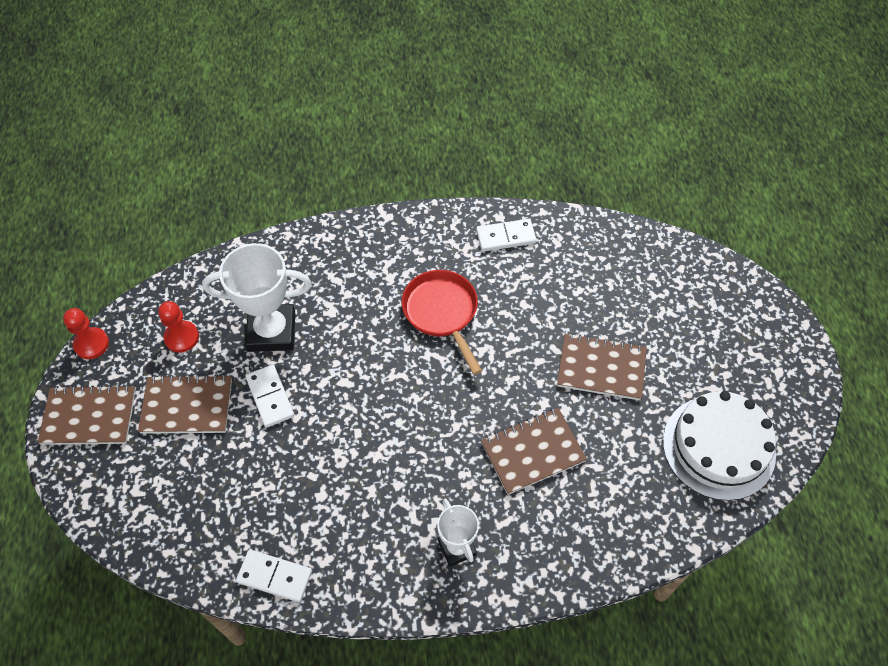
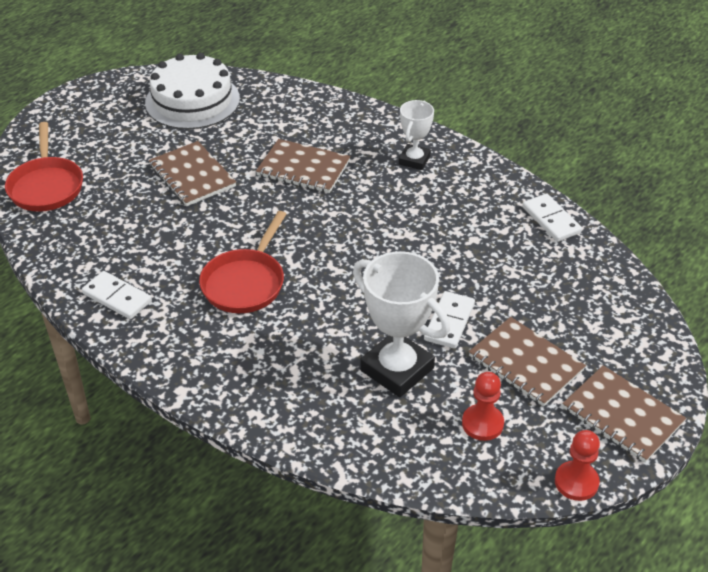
camera: 135 degrees left, 15 degrees down
none -> red pan [5,122,83,212]

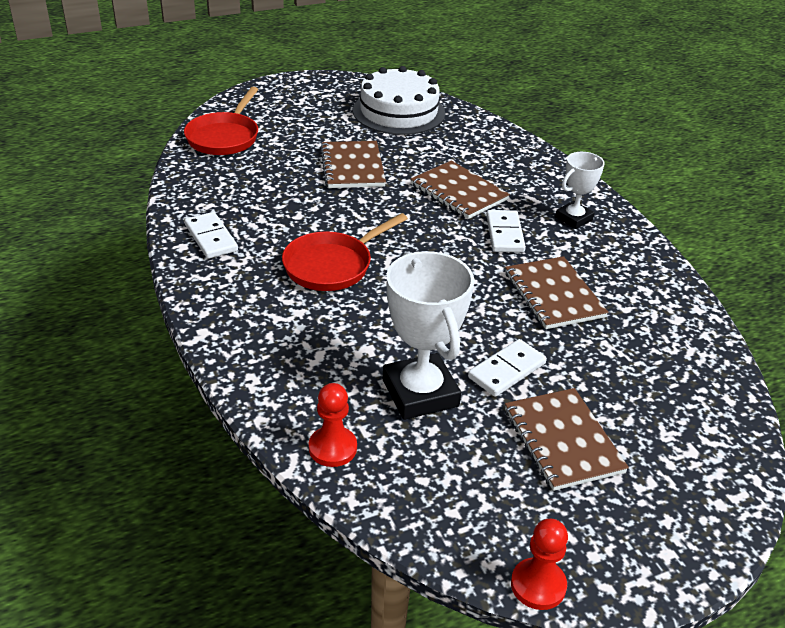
camera: 25 degrees right, 5 degrees down
red pawn [462,372,504,441] -> red pawn moved to [309,383,357,467]
white domino [523,193,582,242] -> white domino moved to [486,210,526,252]
brown notebook [562,365,686,463] -> brown notebook moved to [505,256,608,329]

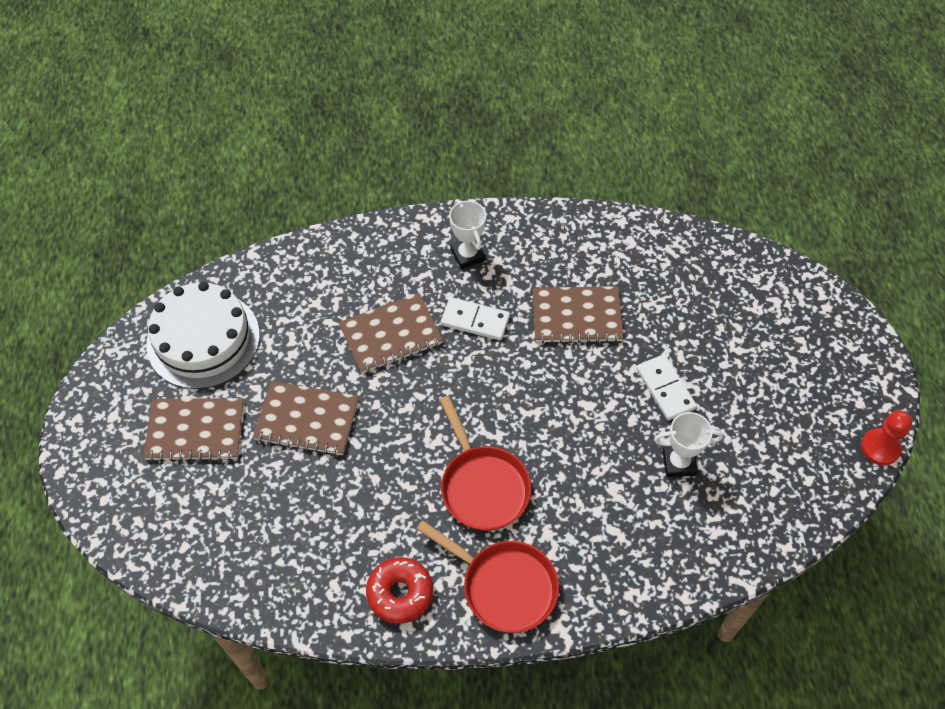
camera: 70 degrees left, 20 degrees up
red pan [184,87,258,155] -> red pan moved to [416,520,559,633]
white domino [185,212,238,259] -> red donut [366,557,433,624]
red pawn [309,383,357,467] -> none
white trophy [383,251,474,420] -> white trophy [654,412,723,477], size x0.58
brown notebook [505,388,629,491] -> brown notebook moved to [143,398,244,462]

